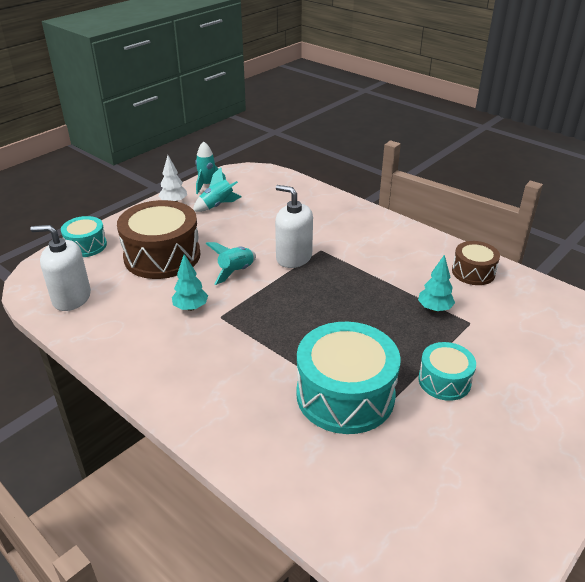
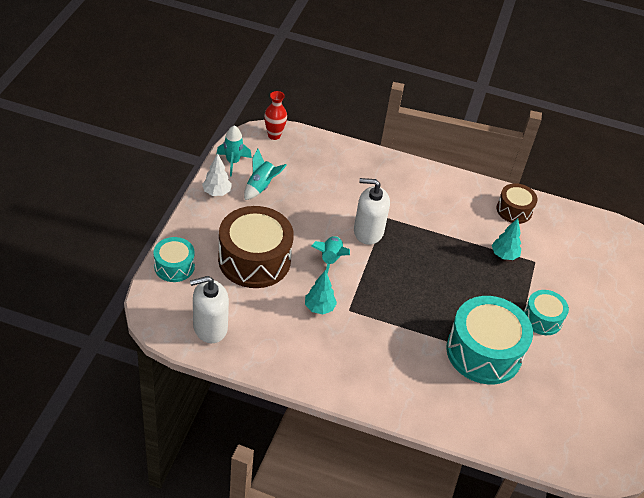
camera: 30 degrees left, 10 degrees up
none -> red vase [264,91,287,140]

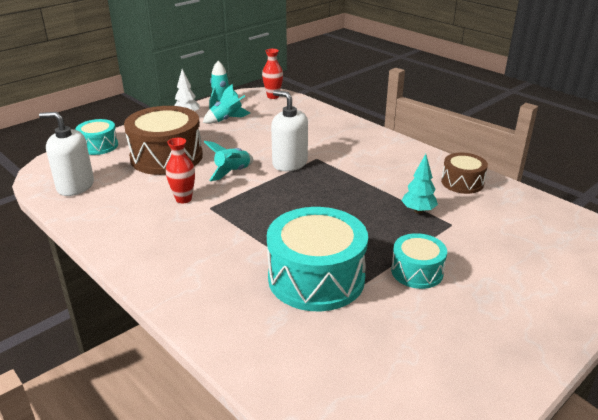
camera: 35 degrees right, 15 degrees down
turquoise tree [305,270,337,315] -> red vase [166,138,195,203]

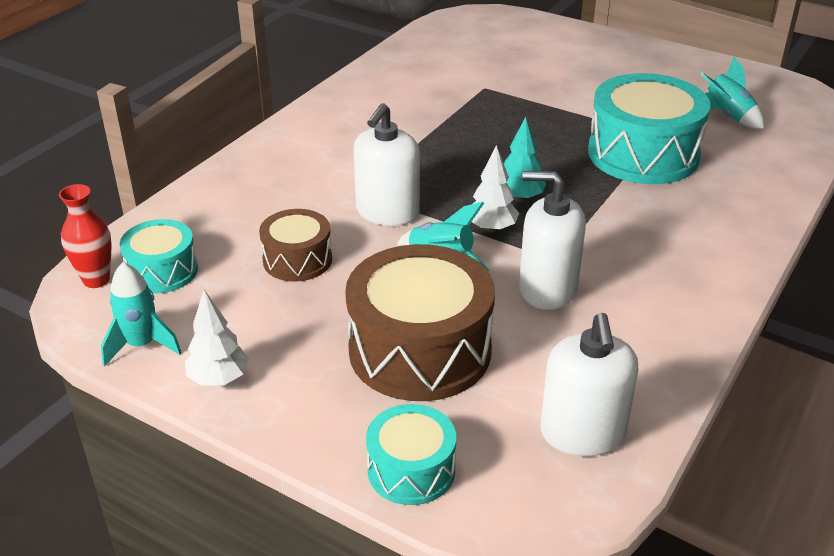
camera: 105 degrees left, 5 degrees up
red vase [166,138,195,203] -> white soap dispenser [519,171,586,310]
turquoise rocket [203,84,250,124] -> turquoise rocket moved to [700,57,764,129]
turquoise drum [391,233,447,289] -> turquoise drum moved to [120,219,198,293]
turquoise tree [402,154,438,214] -> turquoise tree moved to [504,117,546,202]
brown drum [441,153,488,194] -> brown drum moved to [259,209,332,281]
none -> white tree [472,145,519,232]

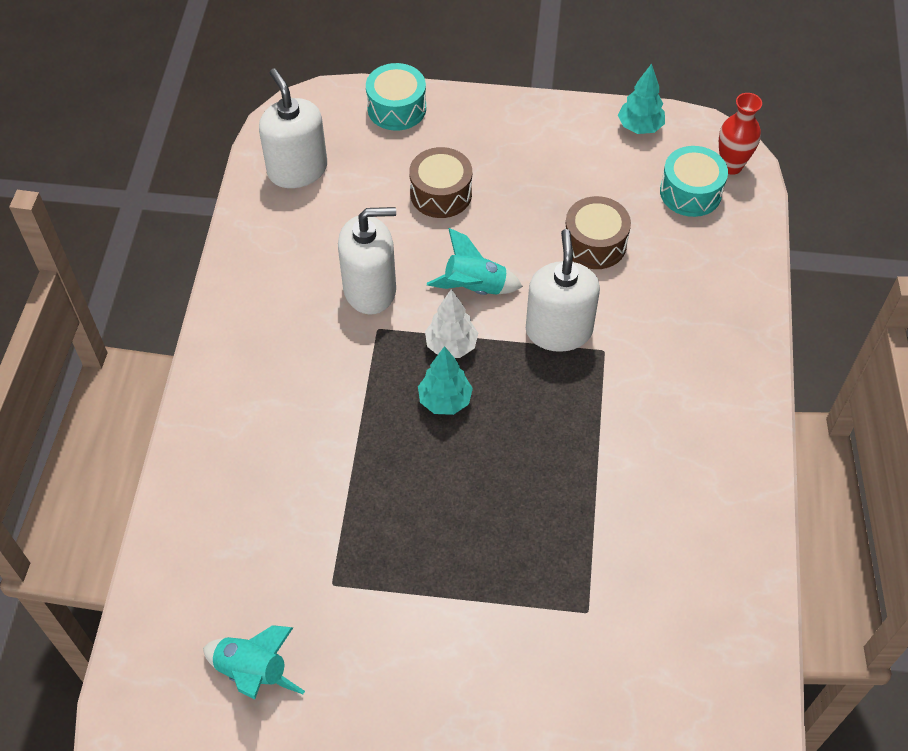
camera: 155 degrees right, 20 degrees up
turquoise rocket [101,262,182,367] -> turquoise tree [618,64,665,134]
white tree [185,290,249,386] -> none
brown drum [345,244,495,401] -> brown drum [409,147,472,218], size x0.54
turquoise drum [588,73,711,184] -> none

